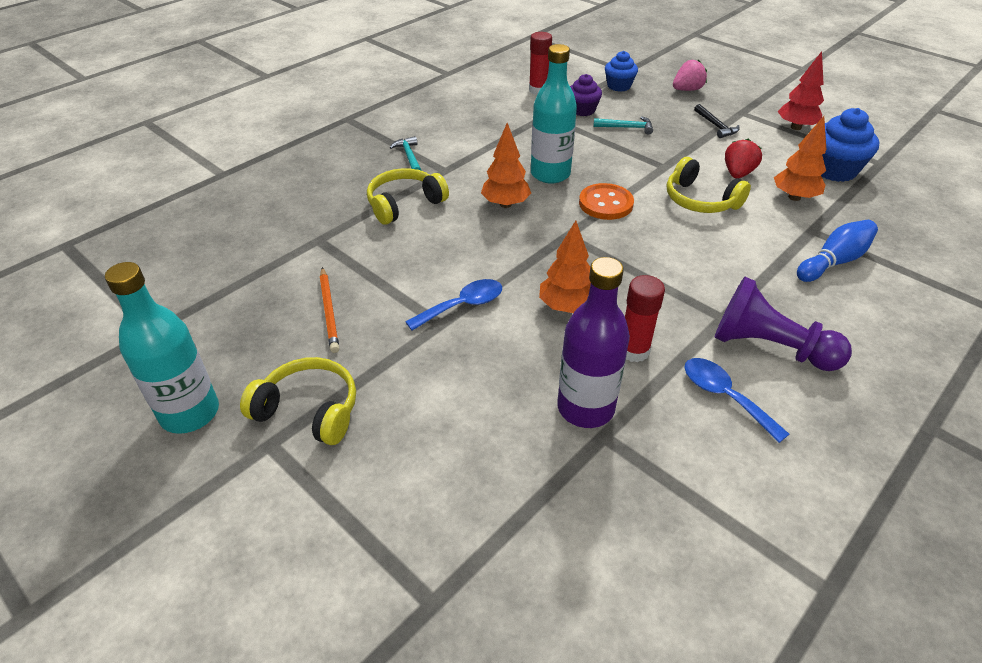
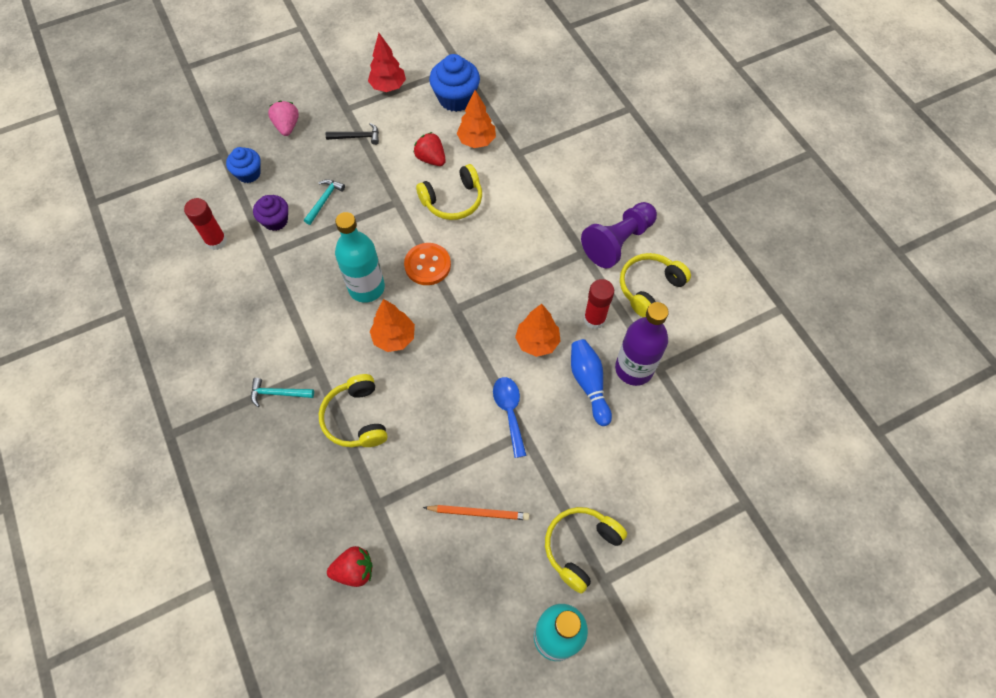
camera: 70 degrees left, 20 degrees up
blue spoon [685,358,789,443] -> yellow headphones [620,253,691,317]
blue bowling pin [797,220,878,282] -> blue bowling pin moved to [571,339,612,426]
none -> red strawberry [327,546,373,587]

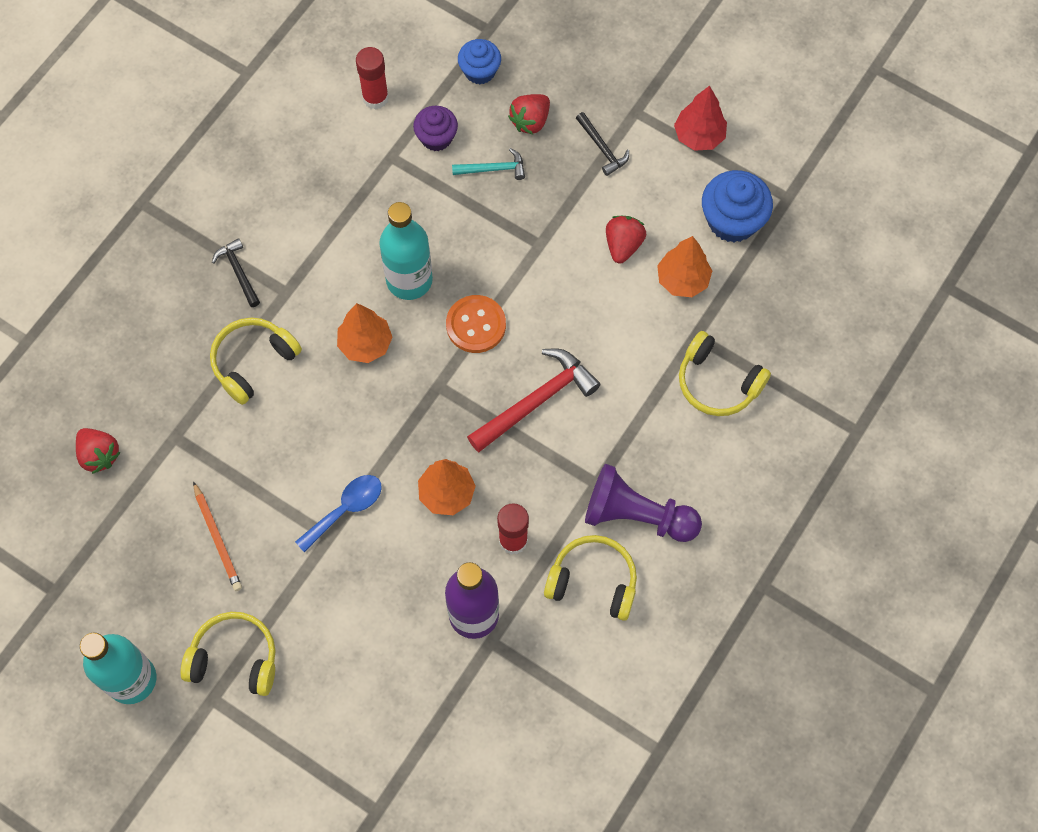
camera: 60 degrees right, 5 degrees up
turquoise hammer [251,378,314,407] -> black hammer [212,238,260,307]
pink strawberry [268,101,299,136] -> none
yellow headphones [416,164,482,220] -> yellow headphones moved to [679,331,771,416]
blue bowling pin [571,339,612,426] -> none
none -> red hammer [467,349,601,453]
none -> red strawberry [508,94,550,135]

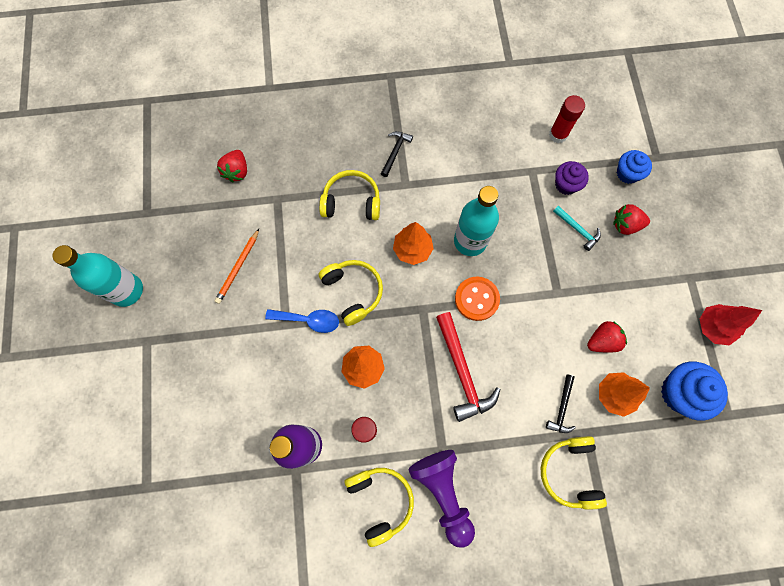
camera: 50 degrees right, 5 degrees up
yellow headphones [180,612,275,696] -> yellow headphones moved to [319,260,383,326]
red hammer [467,349,601,453] -> red hammer turned 60 degrees clockwise [436,312,501,422]
black hammer [576,112,629,176] -> black hammer moved to [546,374,576,433]

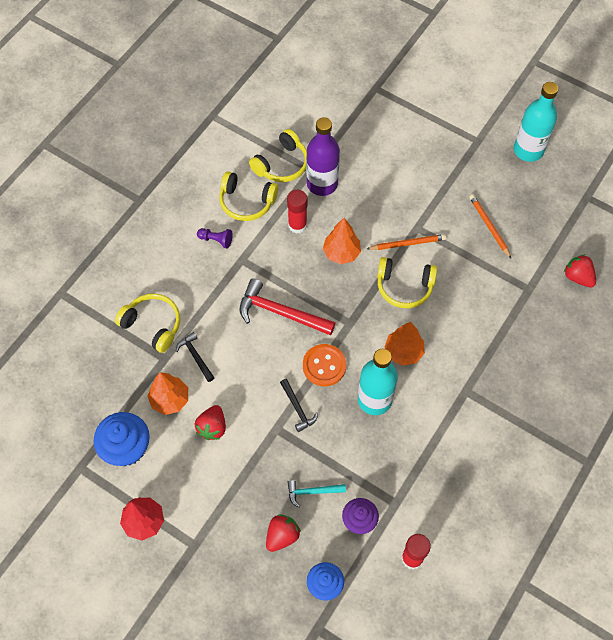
camera: 130 degrees right, 10 degrees down
blue spoon [265,309,339,333] -> orange pencil [367,234,446,250]
yellow headphones [319,170,380,220] -> yellow headphones moved to [249,129,307,182]
black hammer [381,131,413,177] -> black hammer moved to [280,379,318,432]
purple pawn [408,450,475,548] -> purple pawn [197,228,233,249], size x0.47

